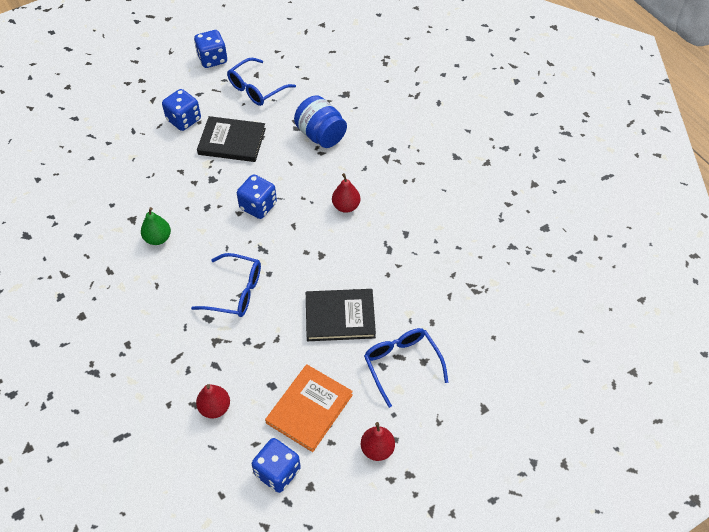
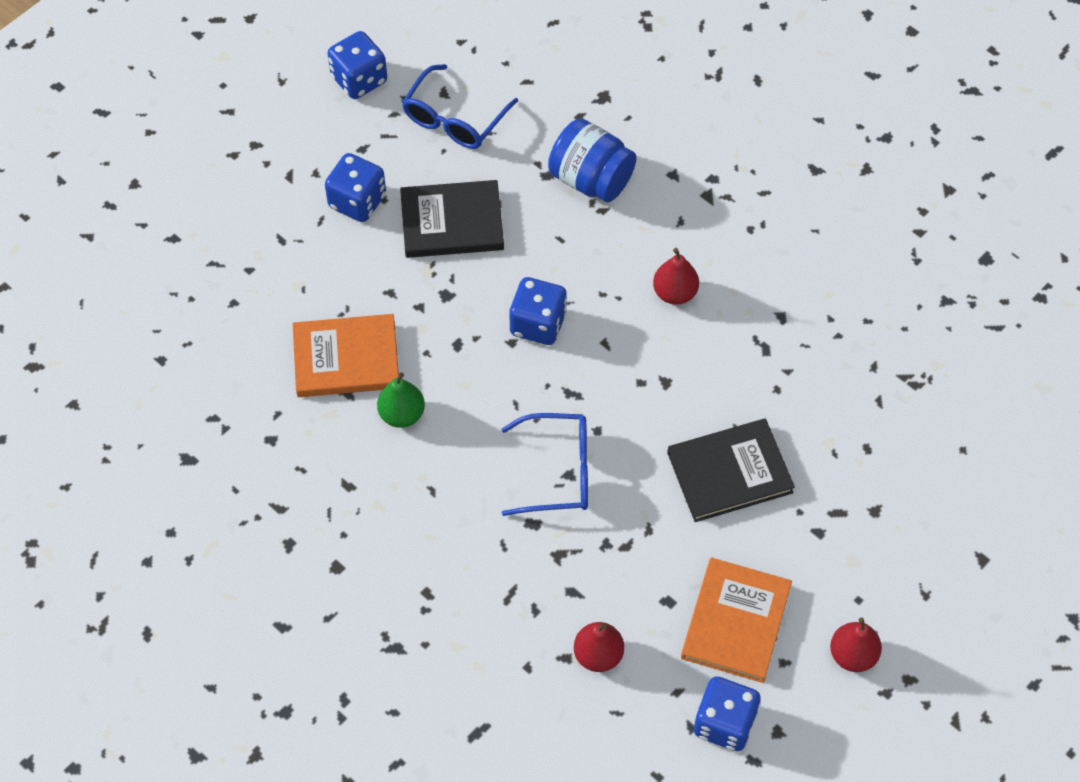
camera: 15 degrees left, 5 degrees up
blue glasses [364,328,448,408] -> none
none -> orange book [293,314,399,397]

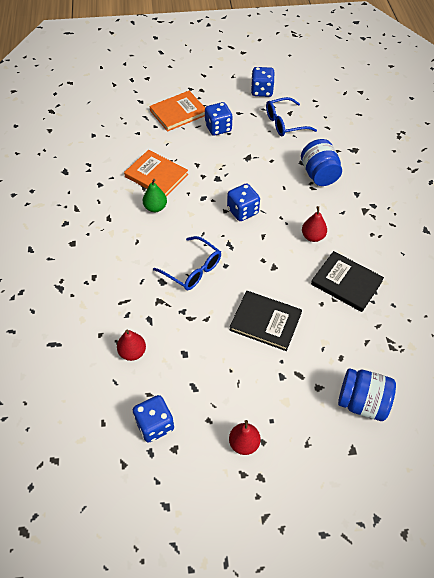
camera: 40 degrees right, 5 degrees down
black book [400,180,504,258] -> black book moved to [311,251,384,312]
orange book [681,558,792,683] -> orange book moved to [149,91,205,132]
none -> blue jar [338,368,396,421]

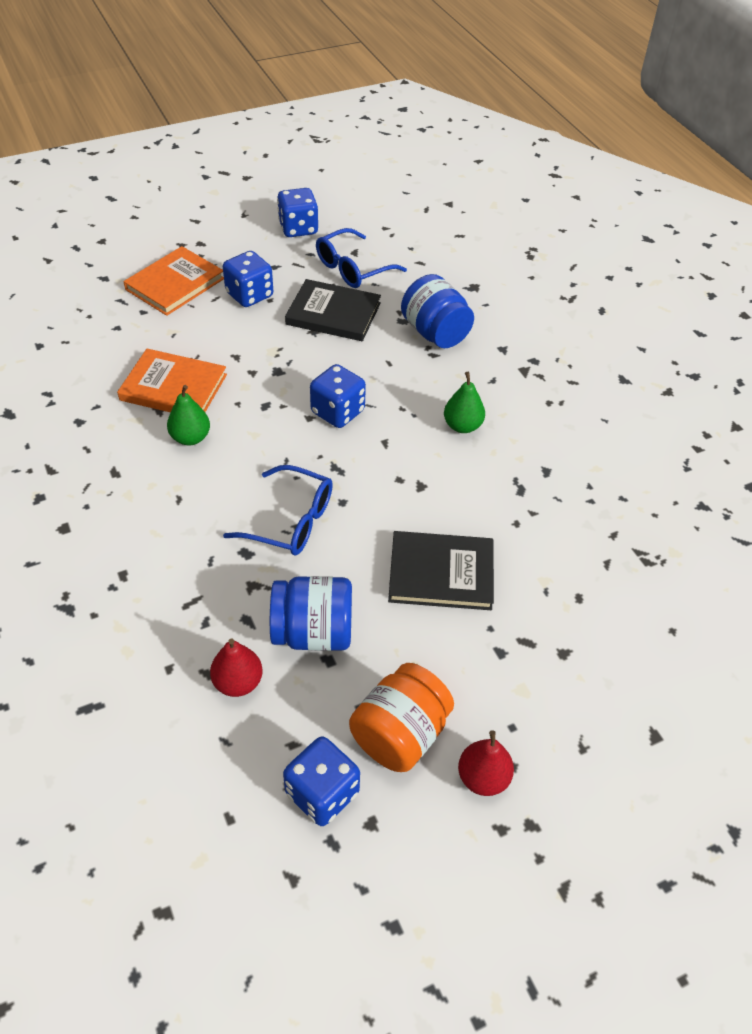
camera: 20 degrees left, 5 degrees down
red pear [302,206,327,242] -> green pear [444,372,485,433]
black book [311,251,384,312] -> black book moved to [285,279,381,341]
blue jar [338,368,396,421] -> blue jar moved to [270,576,352,651]
none -> orange jar [349,663,454,772]

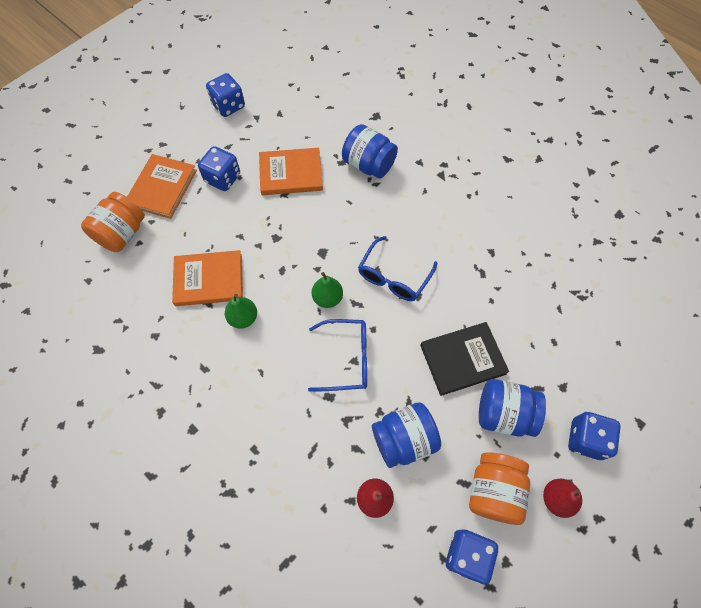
camera: 20 degrees left, 15 degrees up
black book [285,279,381,341] -> orange book [259,148,323,195]
blue dice [310,364,366,428] -> blue dice moved to [568,412,620,460]
blue glasses [316,228,407,288] -> blue glasses moved to [358,236,437,301]
green pear [444,372,485,433] -> green pear moved to [312,272,343,308]
none -> orange jar [81,192,145,252]
none -> blue jar [479,379,546,437]

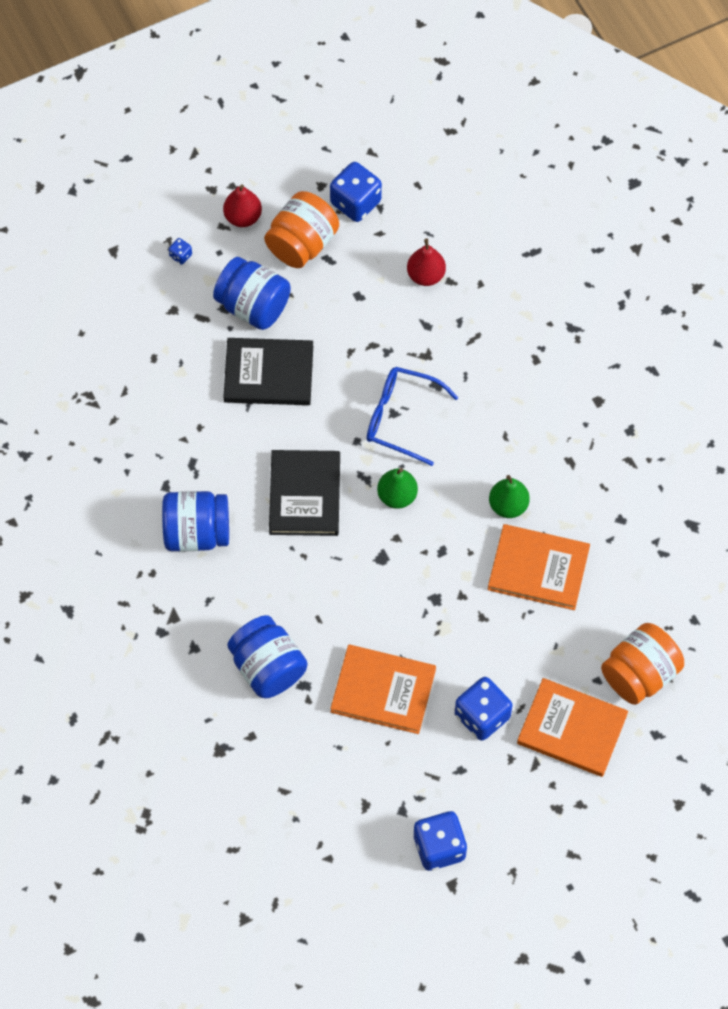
camera: 160 degrees left, 0 degrees up
orange book [127,154,197,219] -> orange book turned 75 degrees clockwise [517,678,628,777]
blue glasses [358,236,437,301] -> black book [269,450,340,536]
blue jar [372,402,441,468] -> blue jar moved to [162,491,229,552]
blue dice [568,412,620,460] -> blue dice [169,238,192,265], size x0.44

